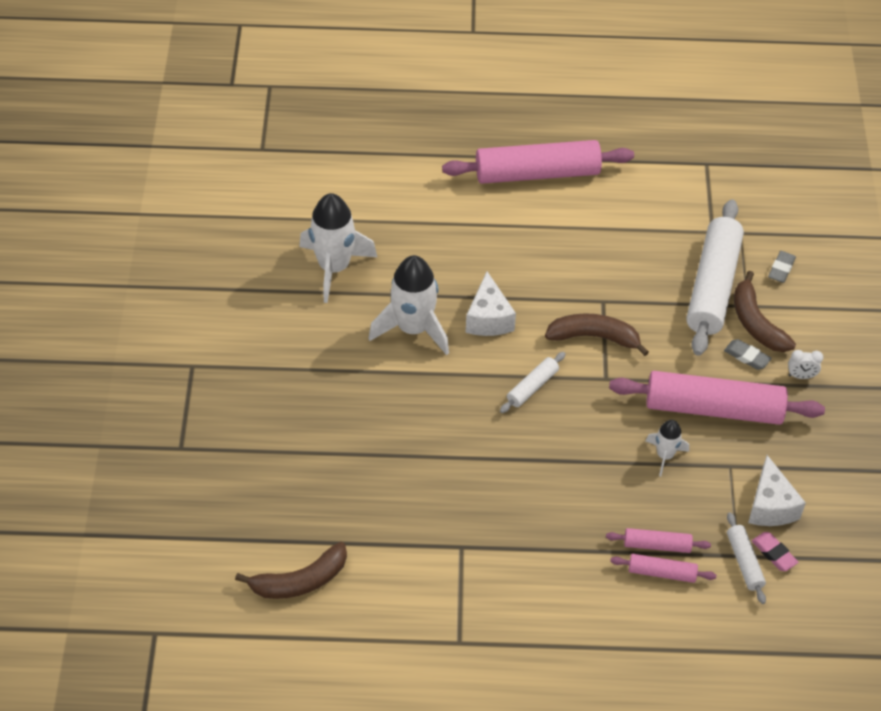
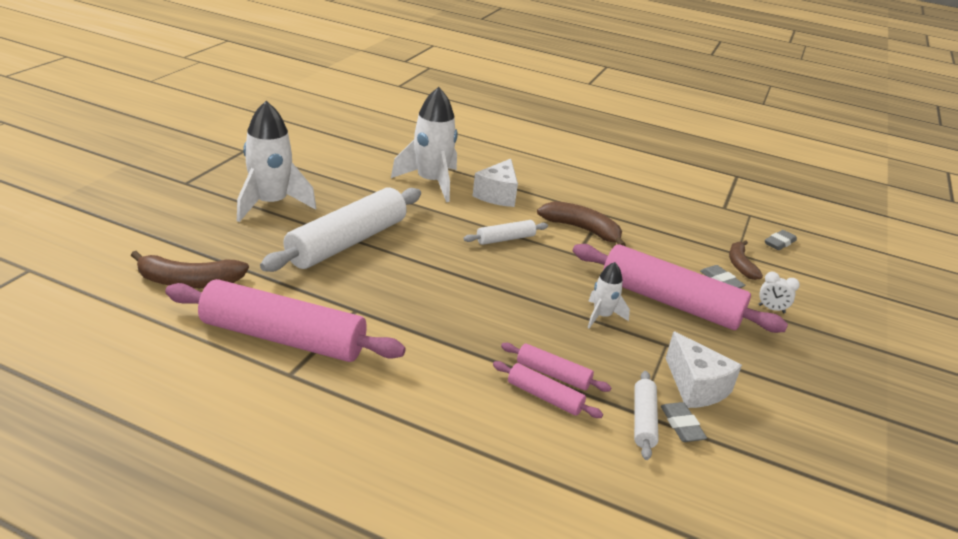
camera: 20 degrees right, 20 degrees down
white rocket [299,193,377,303] -> white rocket moved to [237,101,316,222]
pink rolling pin [442,140,634,184] -> pink rolling pin moved to [165,279,406,362]
white rolling pin [686,199,744,356] -> white rolling pin moved to [260,188,421,272]
brown banana [734,271,796,352] -> brown banana [729,240,763,280], size x0.67
white cheese [748,455,806,526] -> white cheese turned 45 degrees counterclockwise [666,331,742,408]
pink eraser [752,532,799,571] -> grey eraser [661,402,707,442]

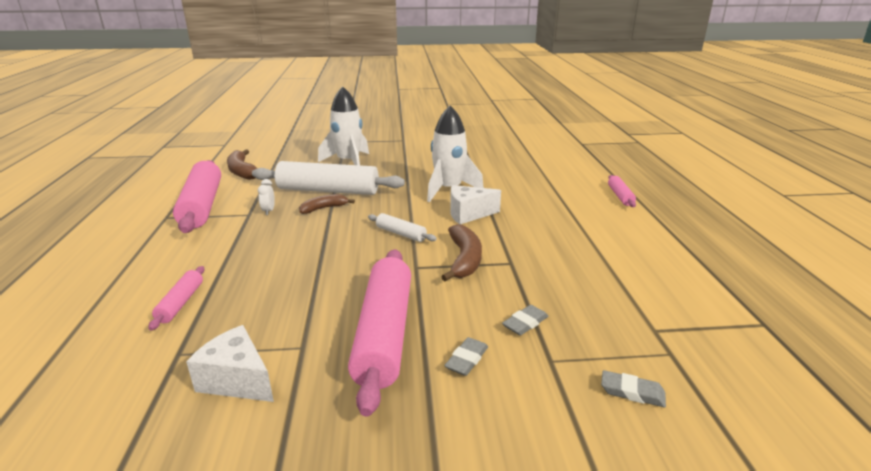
camera: 65 degrees right, 5 degrees down
pink rolling pin [501,343,612,392] -> pink rolling pin moved to [608,175,636,207]
white rocket [587,262,630,329] -> none
white rolling pin [634,371,659,460] -> none
grey eraser [661,402,707,442] -> grey eraser moved to [502,305,549,336]
white cheese [666,331,742,408] -> white cheese turned 90 degrees clockwise [186,325,274,402]
brown banana [729,240,763,280] -> brown banana moved to [299,194,355,214]
white clock [759,272,800,313] -> white clock moved to [258,179,275,215]

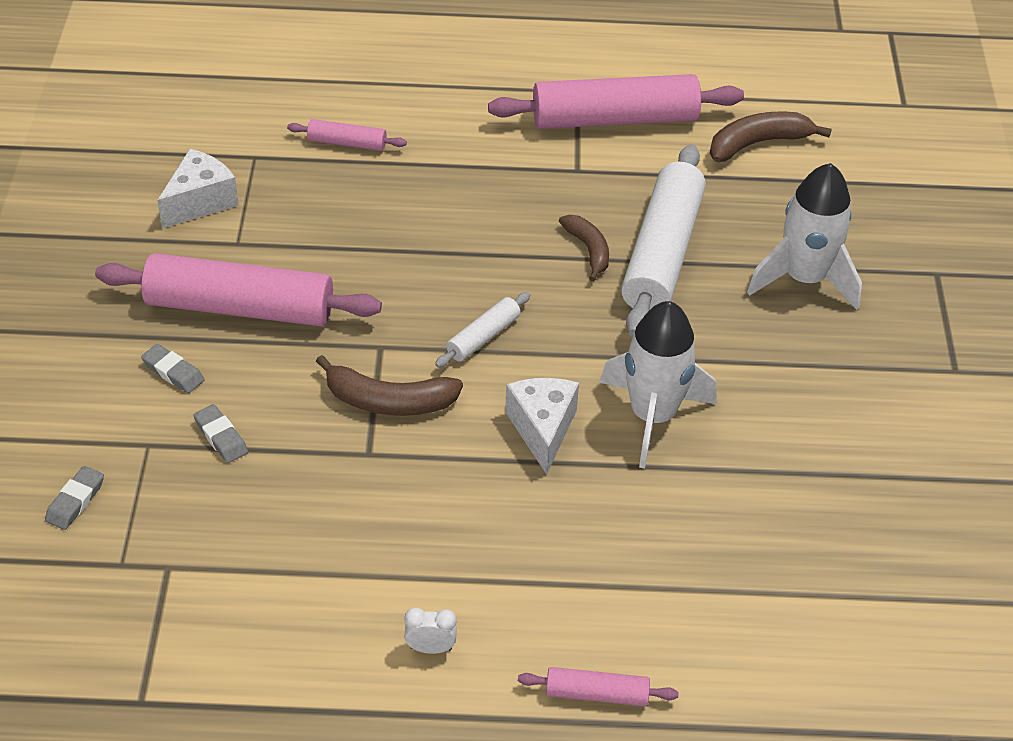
camera: 95 degrees right, 20 degrees up
white clock [258,179,275,215] -> white clock moved to [404,608,457,654]

